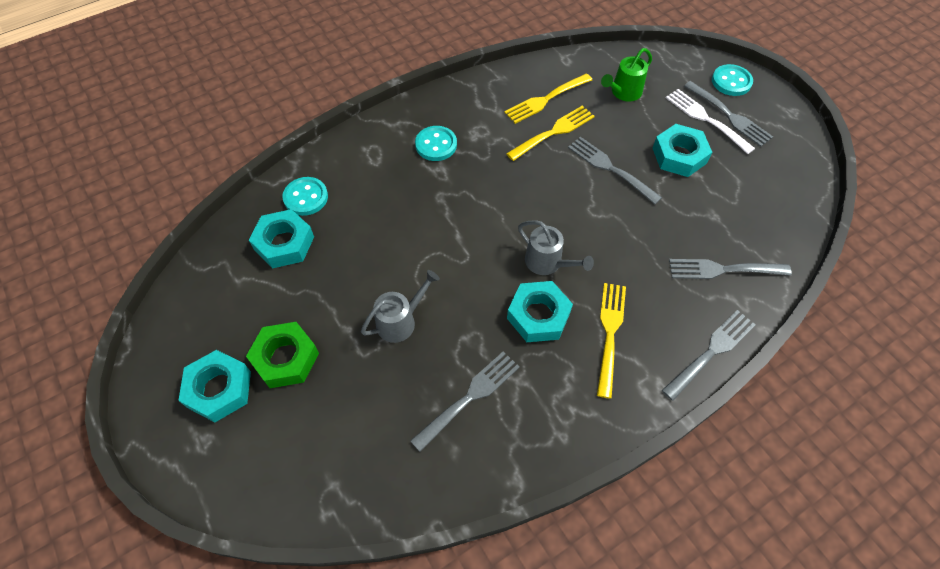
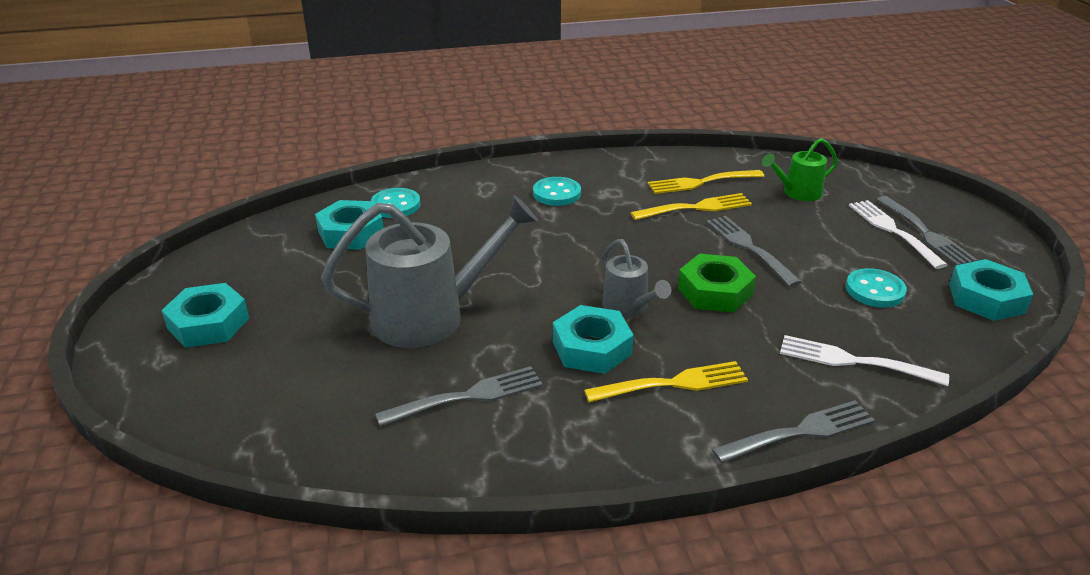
camera: 20 degrees right, 25 degrees down
green nut [246,322,319,388] -> green nut moved to [678,254,756,312]
grey watering can [361,270,440,343] -> grey watering can [321,195,538,348], size x1.93
yellow fork [597,283,626,398] -> yellow fork turned 45 degrees clockwise [584,361,748,402]
turquoise nut [653,124,712,177] -> turquoise nut moved to [949,259,1033,321]
grey fork [669,259,792,279] -> white fork [780,335,949,386]
turquoise button [712,64,753,96] -> turquoise button moved to [846,268,907,308]

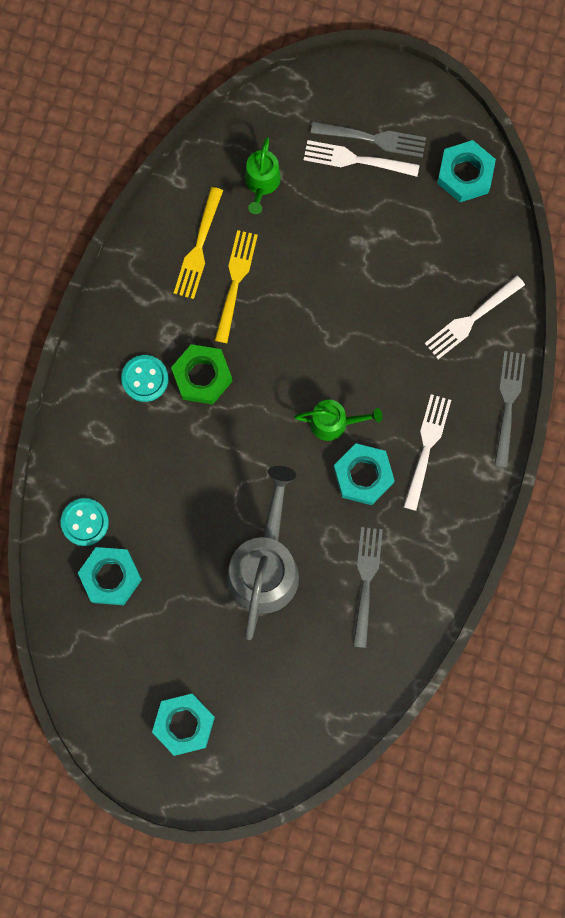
camera: 60 degrees left, 45 degrees up
yellow fork [584,361,748,402] -> white fork [404,394,451,511]
grey watering can [602,239,671,317] -> green watering can [294,400,383,441]
green nut [678,254,756,312] -> green nut moved to [171,344,232,405]
grey fork [706,216,802,287] -> none
turquoise button [846,268,907,308] -> none

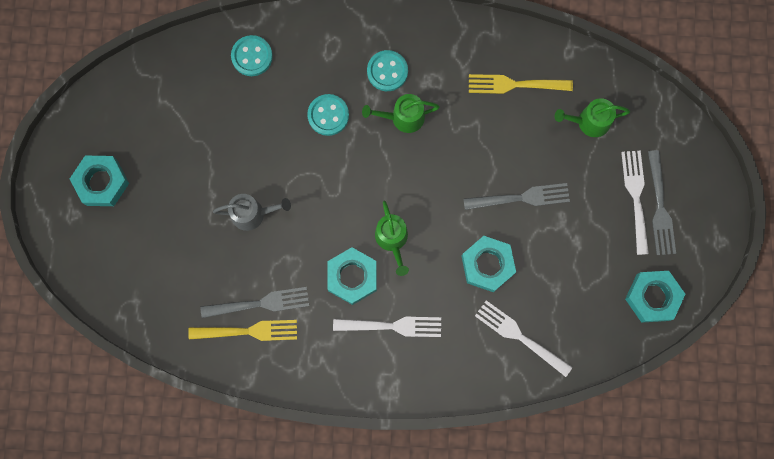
camera: 75 degrees right, 0 degrees up
turquoise nut [78,547,142,605] -> turquoise nut moved to [462,236,516,292]
green nut [171,344,232,405] -> green watering can [362,94,440,133]
yellow fork [215,230,258,343] -> yellow fork moved to [188,320,297,341]
grey watering can [227,466,299,640] -> grey watering can [213,194,291,231], size x0.52
grey fork [494,351,525,468] -> grey fork moved to [463,183,570,210]
none -> turquoise button [307,94,349,136]

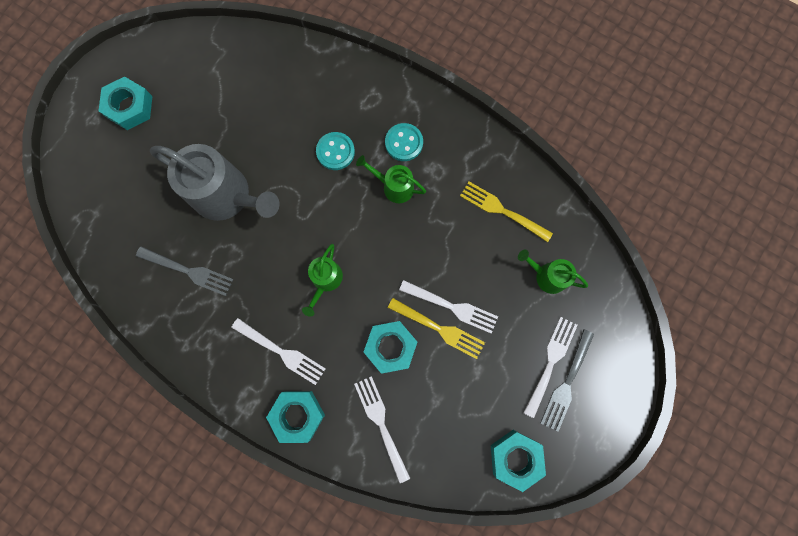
camera: 30 degrees right, 0 degrees up
yellow fork [188,320,297,341] -> yellow fork moved to [388,298,485,359]
grey watering can [213,194,291,231] -> grey watering can [150,144,280,221], size x1.93
turquoise button [231,35,273,76] -> none
turquoise nut [327,247,377,305] -> turquoise nut moved to [266,391,325,443]
grey fork [463,183,570,210] -> white fork [399,280,498,334]

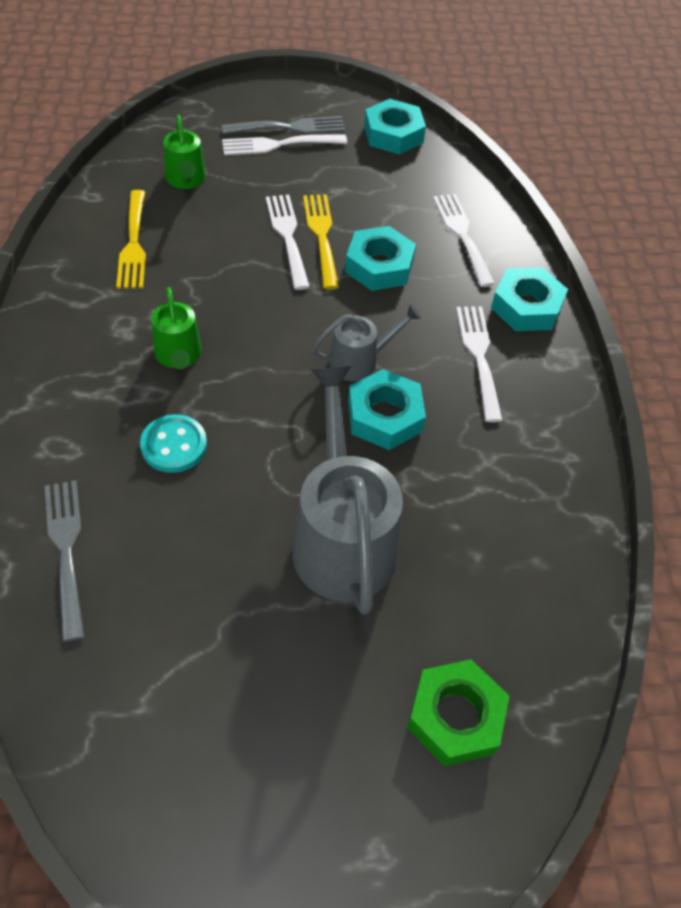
camera: 130 degrees left, 25 degrees down
turquoise nut [99,77,152,130] -> turquoise nut moved to [348,369,426,450]
grey fork [136,246,234,296] -> grey fork moved to [45,480,84,642]
green watering can [302,244,343,317] -> grey watering can [312,304,421,381]
white fork [354,376,410,483] -> white fork turned 135 degrees clockwise [433,194,495,287]
turquoise button [385,123,423,161] -> none
none -> green nut [407,659,509,767]

